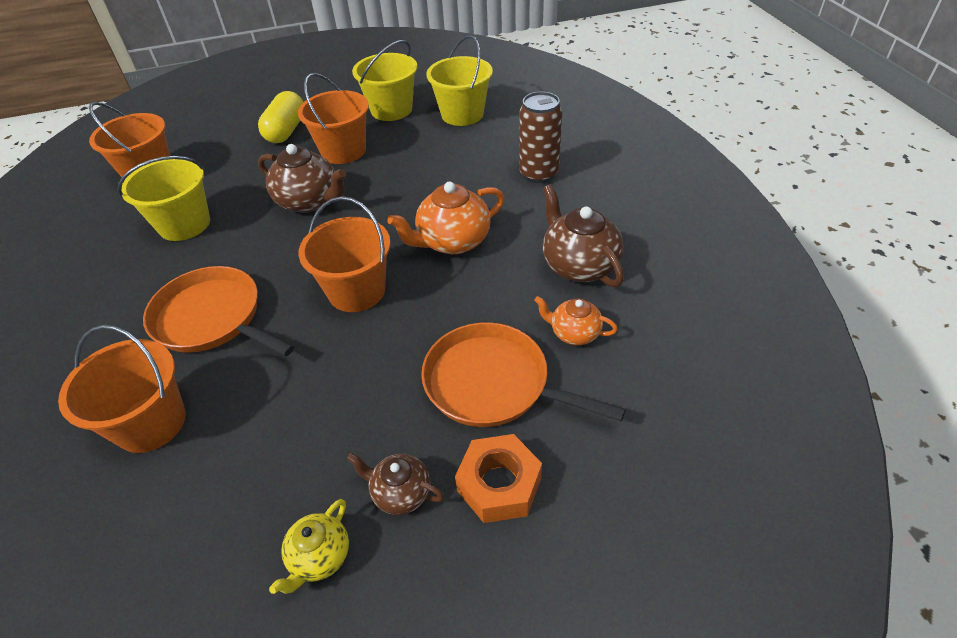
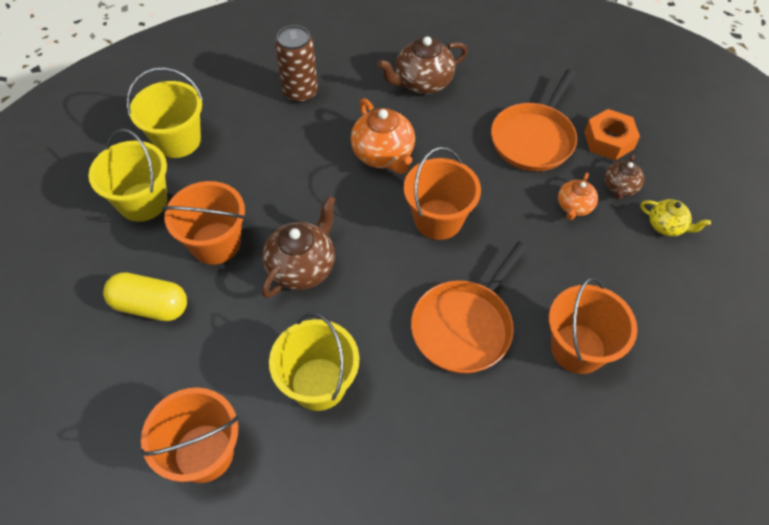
camera: 90 degrees left, 10 degrees up
orange teapot [534,296,618,345] -> orange teapot moved to [558,173,598,220]

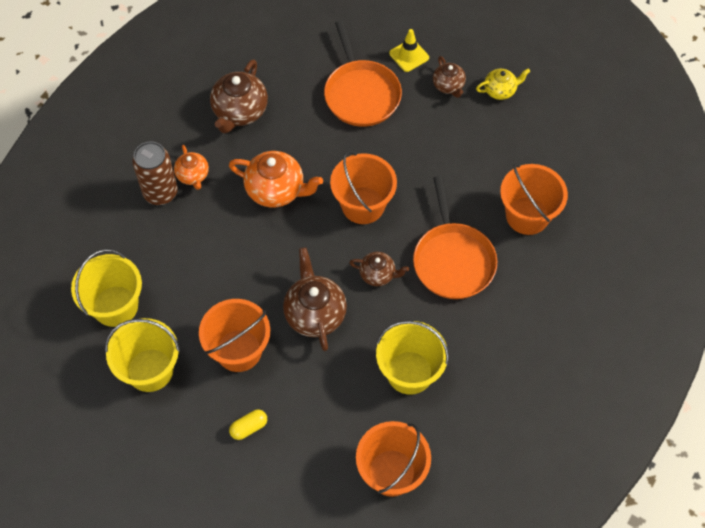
camera: 45 degrees left, 5 degrees up
yellow capsule [103,272,187,321] -> yellow capsule [229,410,267,440], size x0.55
orange teapot [558,173,598,220] -> orange teapot moved to [174,145,209,190]
orange nut [584,109,640,160] -> yellow traffic cone [389,29,429,72]
none -> brown teapot [349,252,409,286]

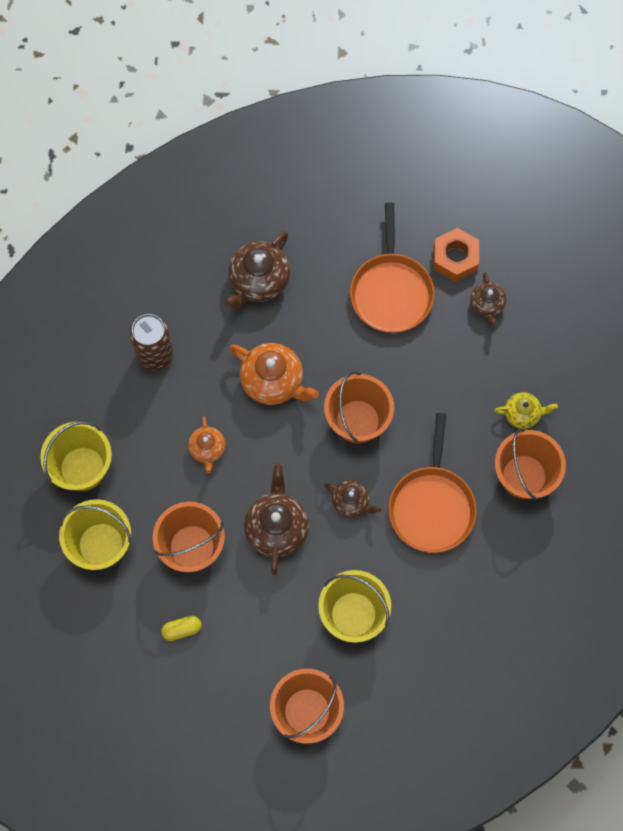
camera: 15 degrees right, 10 degrees up
orange teapot [174,145,209,190] -> orange teapot moved to [188,416,225,473]
yellow traffic cone [389,29,429,72] -> orange nut [433,228,479,282]
yellow teapot [476,69,530,100] -> yellow teapot moved to [494,392,558,429]

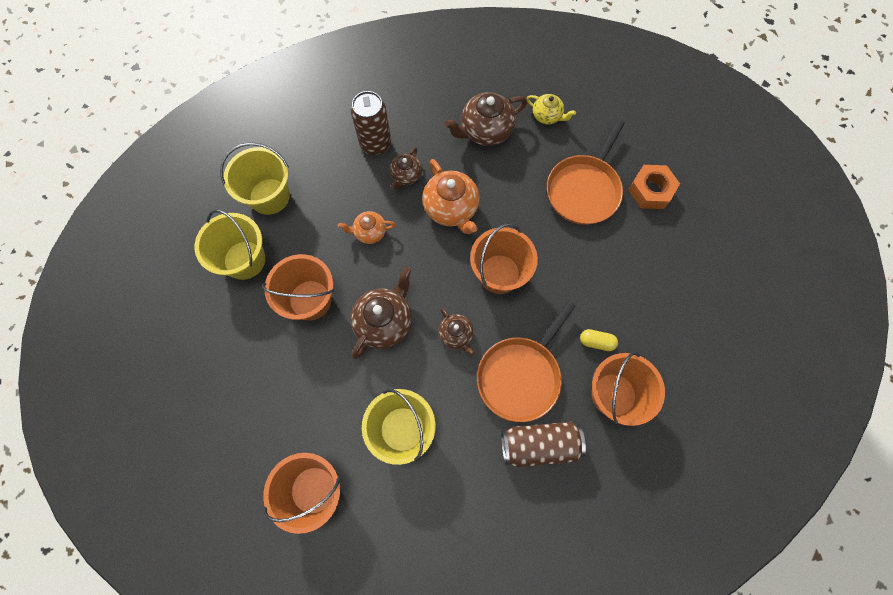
camera: 30 degrees right, 0 degrees up
yellow capsule [161,616,202,641] -> yellow capsule moved to [580,329,618,351]
orange teapot [188,416,225,473] -> orange teapot turned 60 degrees clockwise [338,211,396,244]
brown teapot [470,272,506,325] -> brown teapot moved to [390,147,422,190]
yellow teapot [494,392,558,429] -> yellow teapot moved to [527,94,576,125]
none -> brown can [501,422,586,467]

